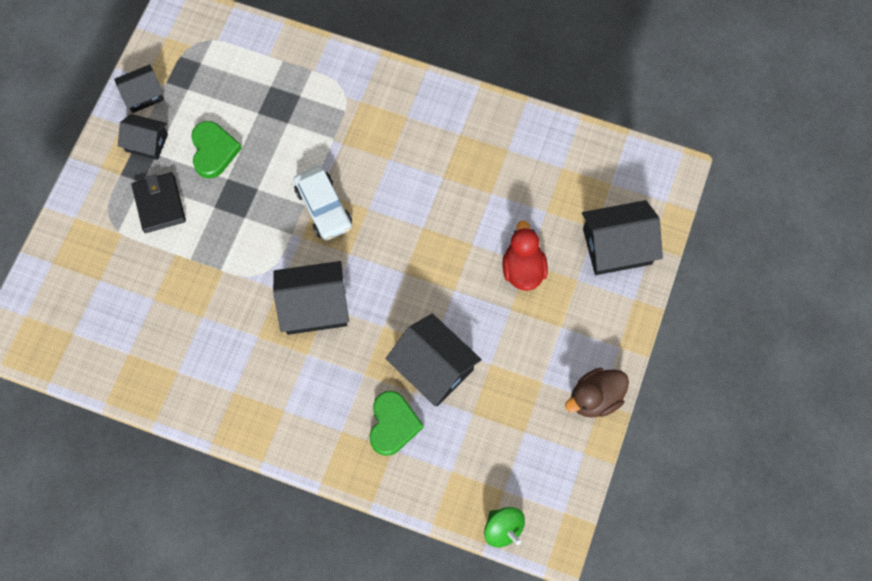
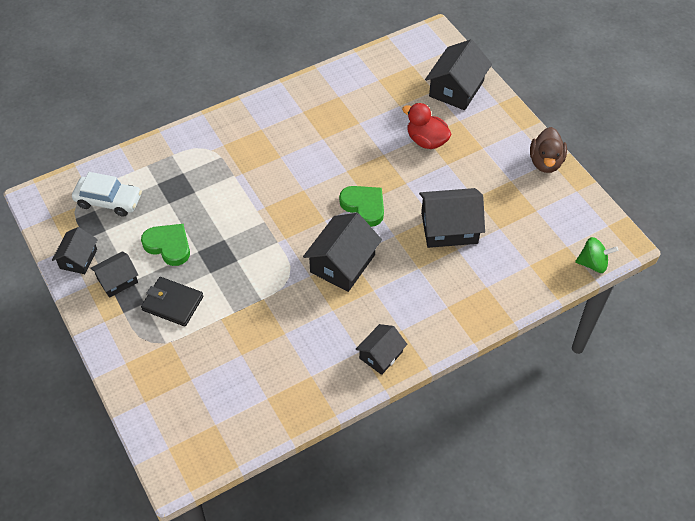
camera: 50 degrees left, 15 degrees down
white car [294,166,352,241] -> white car moved to [72,172,142,217]
green heart [370,391,424,456] -> green heart moved to [339,186,384,227]
none -> black house [356,324,408,375]

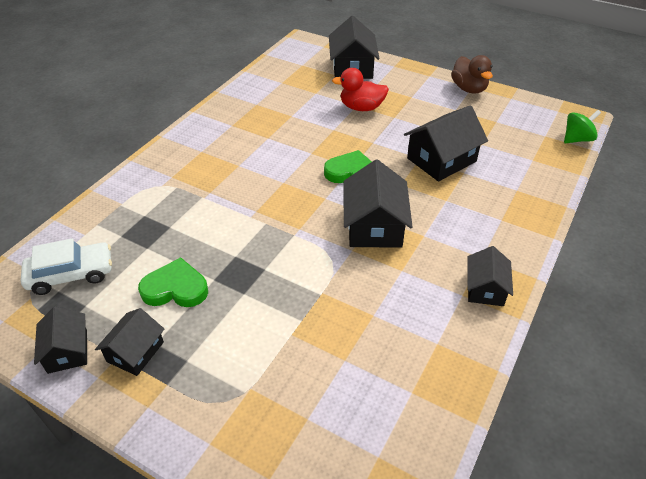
camera: 30 degrees left, 10 degrees down
black wallet [141,277,203,327] -> none

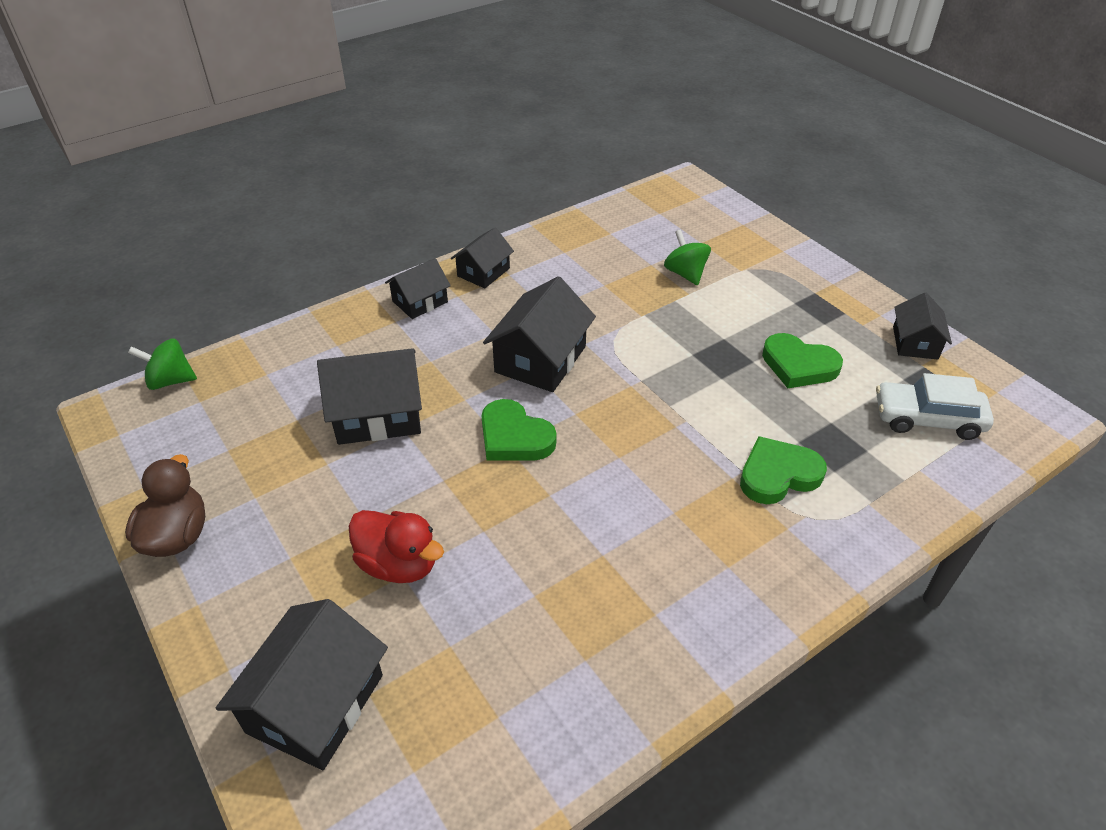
camera: 155 degrees left, 0 degrees up
black house [95,308,164,376] -> black house moved to [385,258,451,319]
none -> green spinning top [664,229,711,285]
none -> green heart [740,436,827,504]

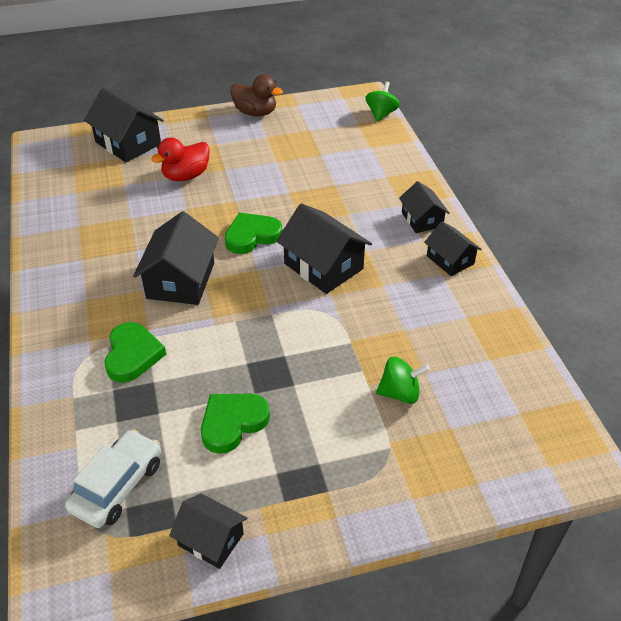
camera: 110 degrees right, 0 degrees up
black house [317,348,422,445] -> black house moved to [133,211,219,305]

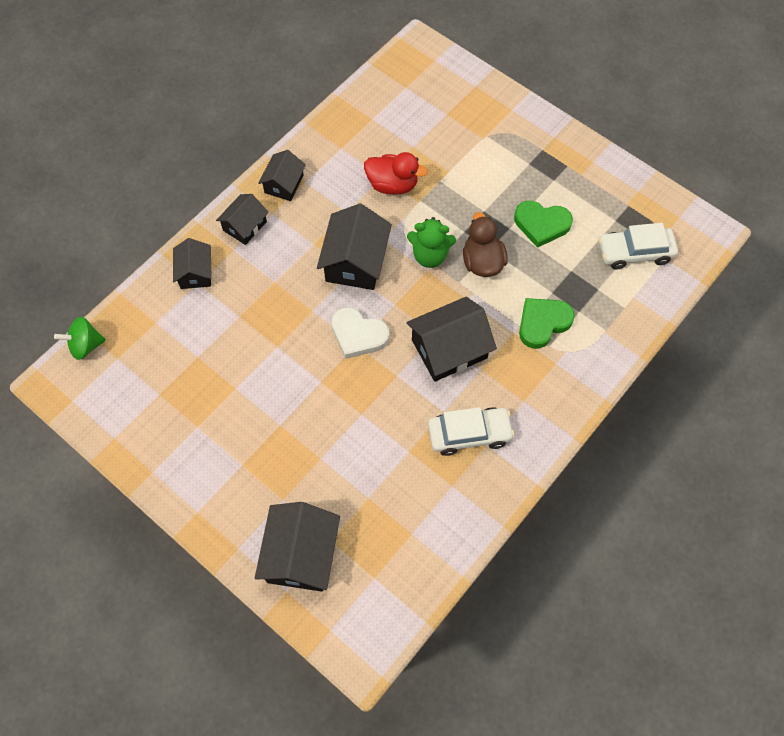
camera: 125 degrees left, 20 degrees up
red duck [151,137,210,181] -> red duck moved to [364,152,428,195]
black house [169,493,247,569] -> black house moved to [173,238,212,289]
green heart [225,213,282,254] -> white heart [331,307,390,359]
brown duck [230,74,283,116] -> brown duck moved to [463,212,508,277]
green spinning top [376,357,430,404] -> none
none -> green teddy bear [407,217,456,268]
none -> white car [428,407,515,456]

